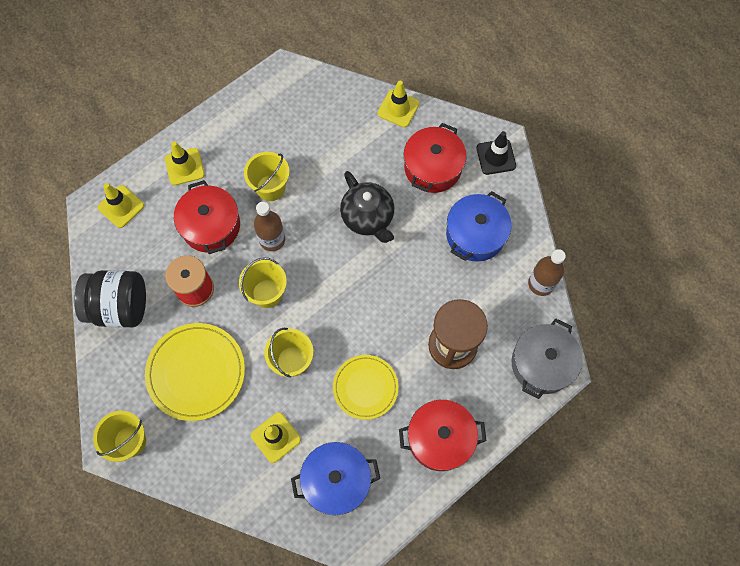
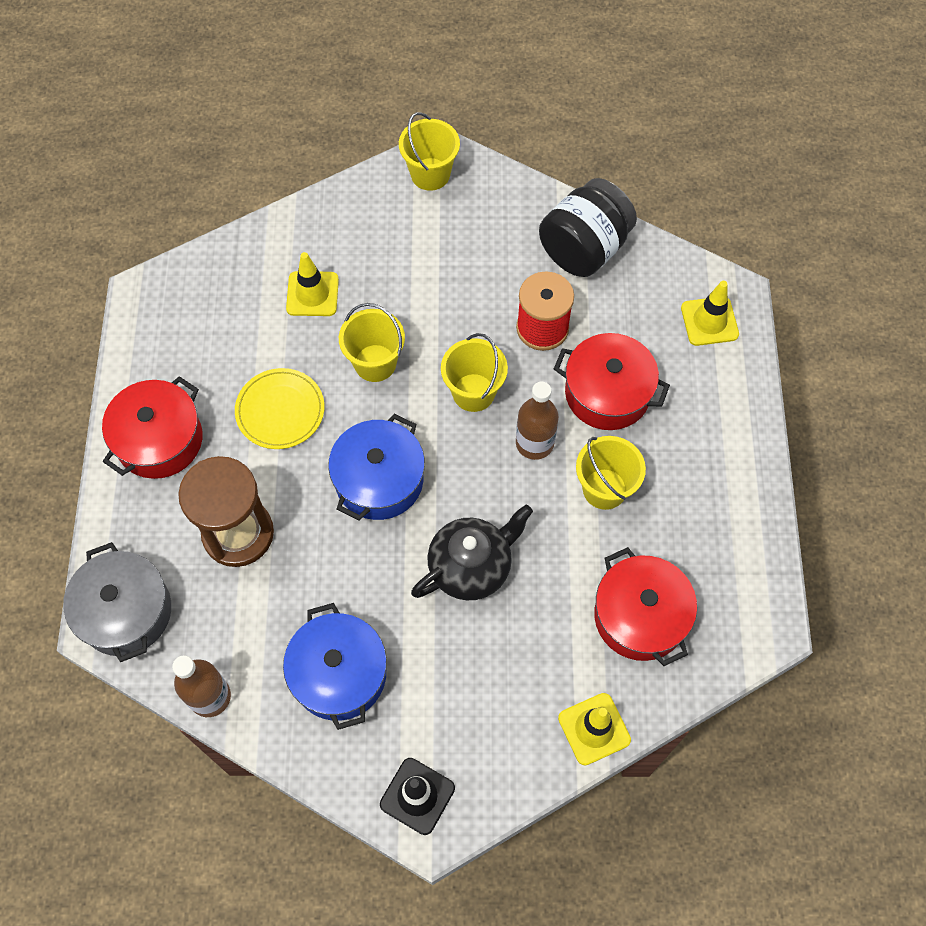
camera: 130 degrees right, 5 degrees down
yellow plate [145,323,245,421] -> none
yellow traffic cone [165,141,205,185] -> none
blue pot [291,442,380,515] -> blue pot moved to [328,414,425,521]
black teapot [340,171,394,243] -> black teapot turned 135 degrees clockwise [411,505,533,600]
red pot [404,123,466,193] -> red pot moved to [594,547,697,666]

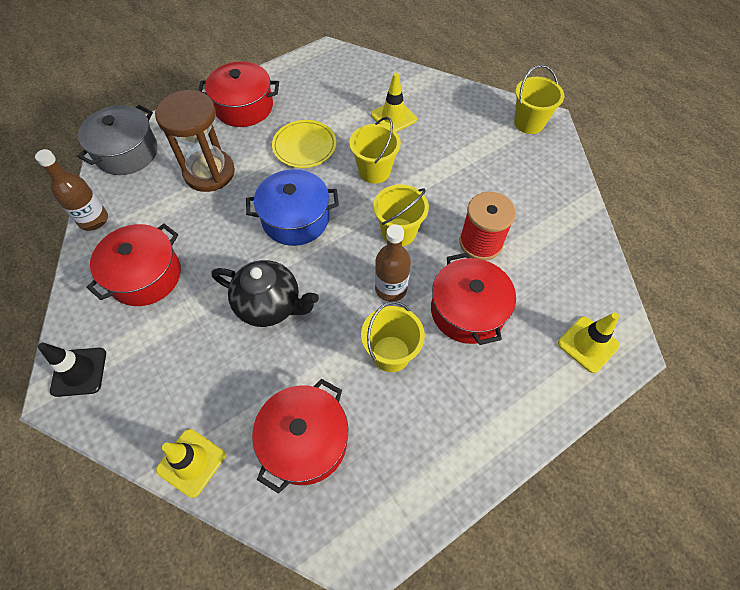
camera: 55 degrees right, 5 degrees down
blue pot [283,603,387,730] -> red pot [87,224,181,306]
black jar [539,178,637,277] -> none

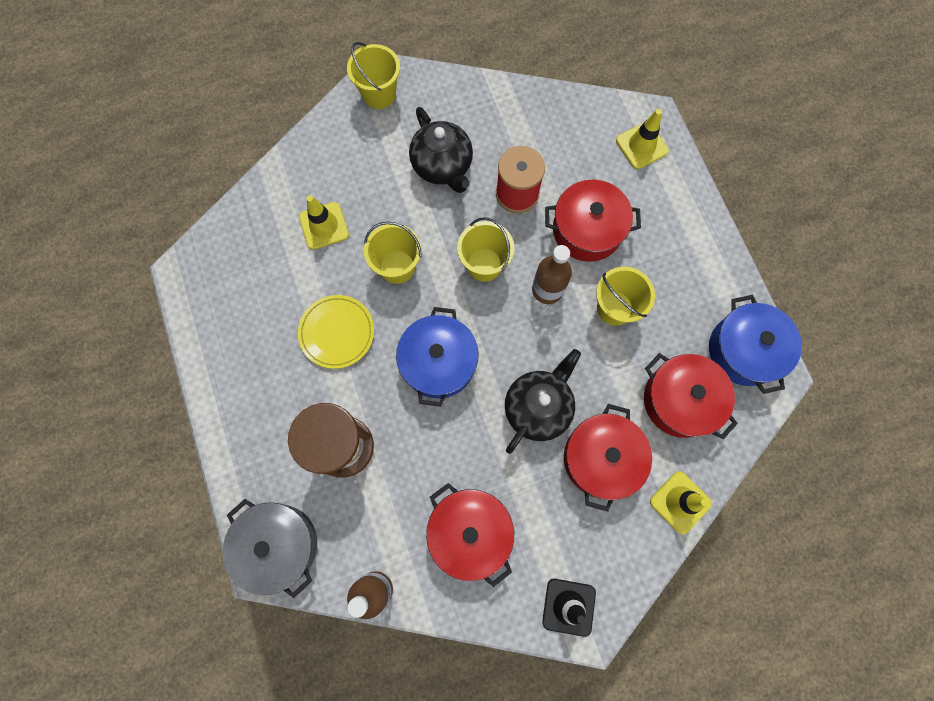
camera: 75 degrees left, 15 degrees up
red pot [198,61,279,127] -> red pot moved to [564,404,652,512]
none -> black teapot [409,107,473,193]
none -> blue pot [709,295,802,394]

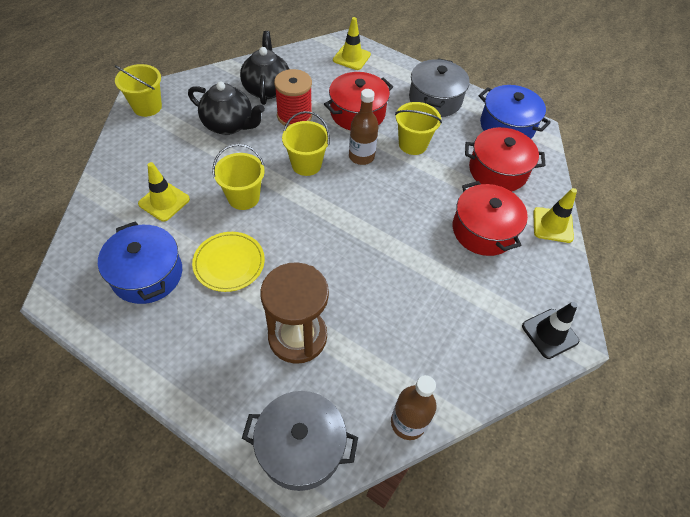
camera: 40 degrees left, 20 degrees down
blue pot [396,307,479,407] -> blue pot moved to [98,221,182,304]
red pot [426,483,514,587] -> none
black teapot [505,349,581,454] -> black teapot moved to [240,31,289,105]
none -> grey pot [409,58,470,117]

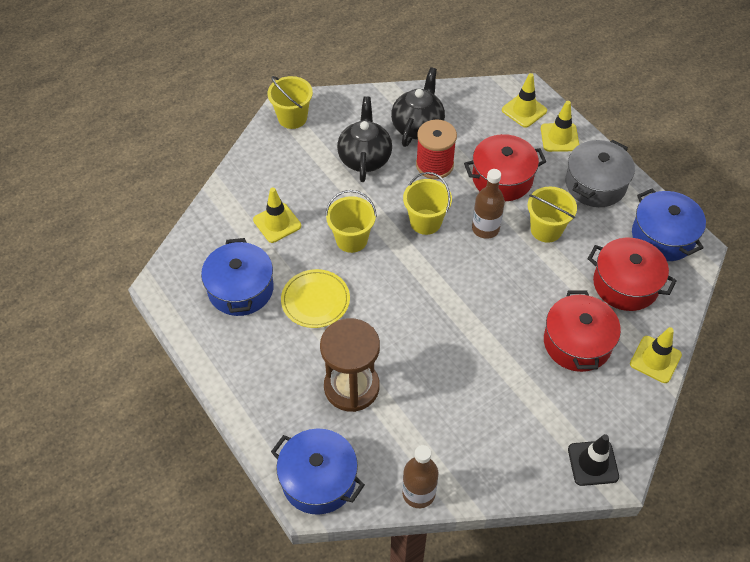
camera: 25 degrees right, 0 degrees up
black teapot [188,81,265,135] -> black teapot turned 135 degrees counterclockwise [337,96,392,182]
grey pot [242,391,358,491] -> blue pot [271,428,365,515]
none -> yellow traffic cone [541,101,579,152]

